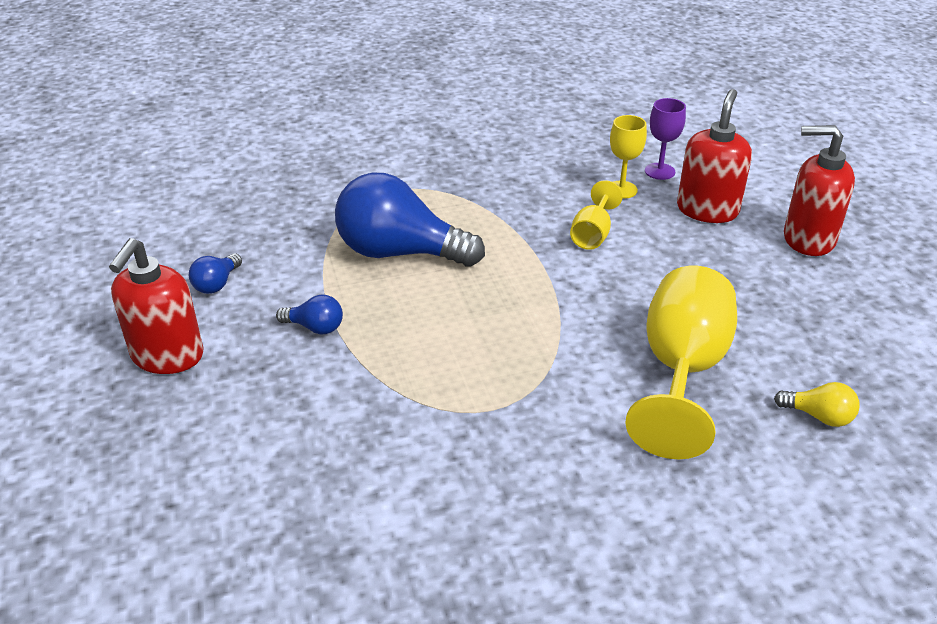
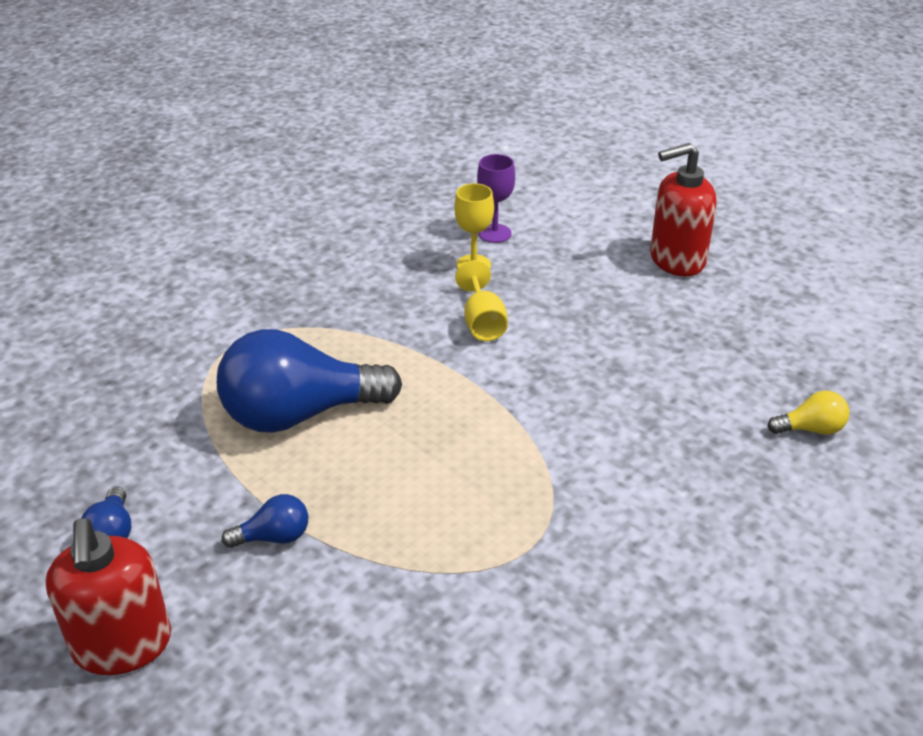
camera: 30 degrees left, 0 degrees up
yellow goblet [625,266,737,459] -> none
red soap dispenser [677,89,752,223] -> none

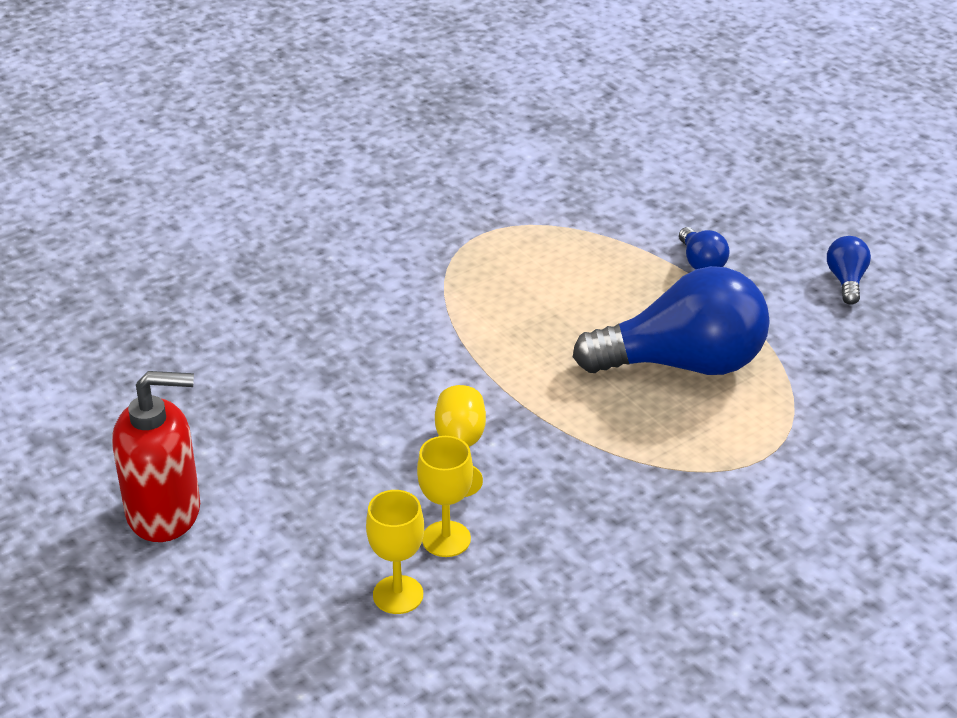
camera: 170 degrees left, 0 degrees up
red soap dispenser [45,518,171,675] -> none
blue light bulb [222,494,308,548] -> blue light bulb turned 105 degrees counterclockwise [679,227,730,270]
purple goblet [477,154,515,243] -> yellow goblet [366,490,424,614]
yellow light bulb [768,391,849,435] -> none

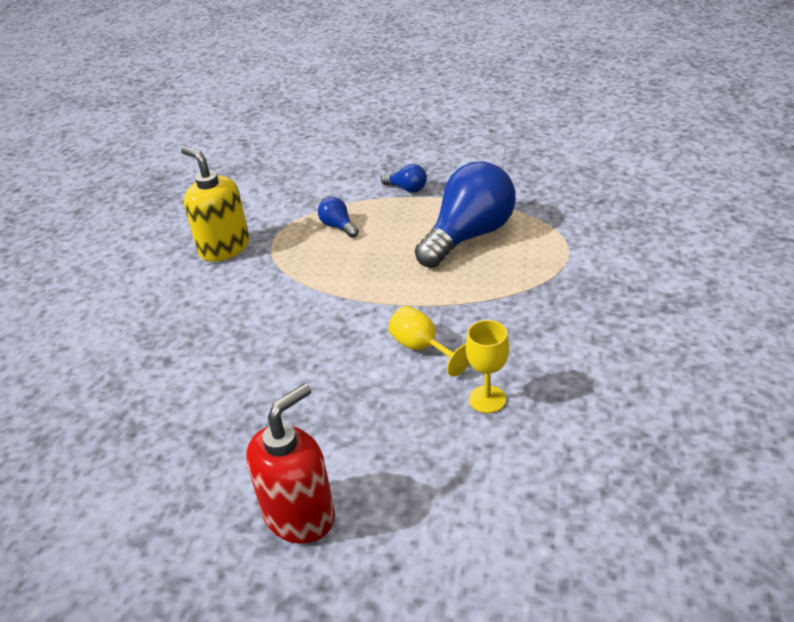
camera: 40 degrees left, 0 degrees up
yellow goblet [366,490,424,614] -> none
blue light bulb [827,236,871,305] -> blue light bulb moved to [318,197,359,238]
none -> yellow soap dispenser [181,146,249,262]

